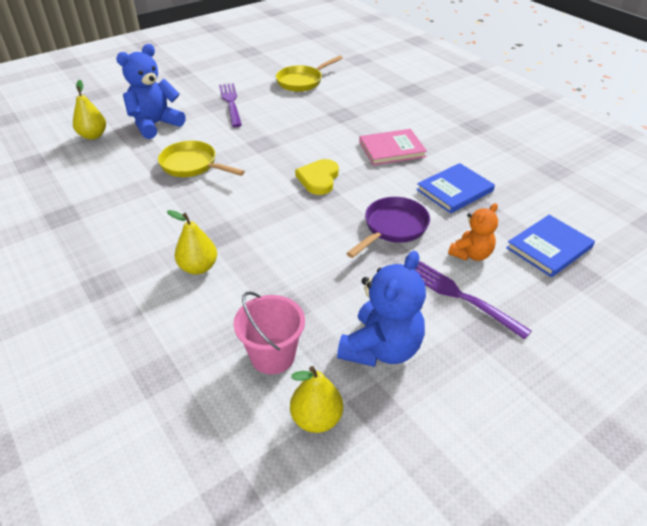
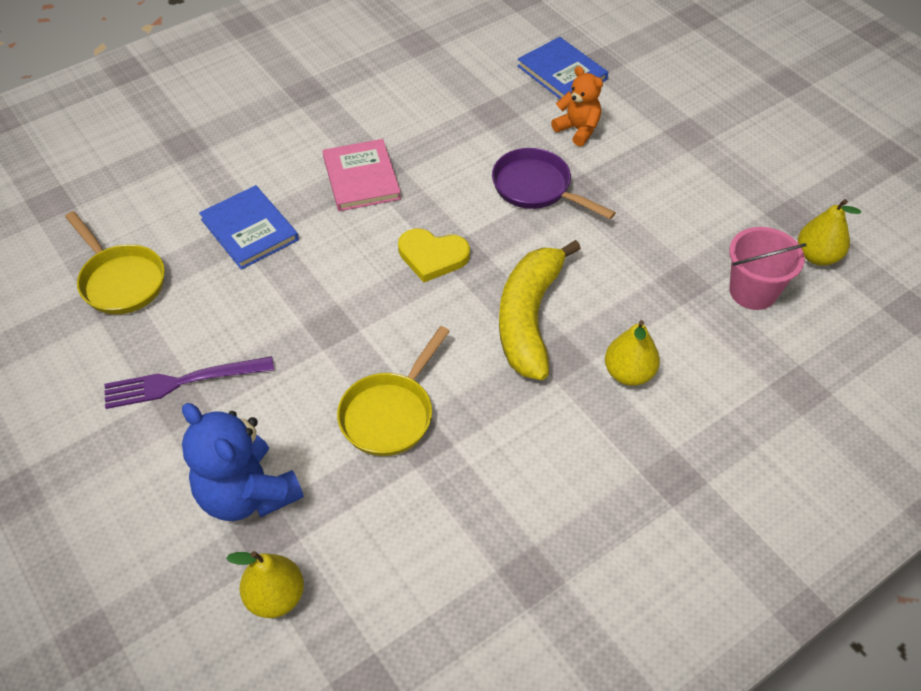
camera: 90 degrees left, 10 degrees up
blue teddy bear [337,251,426,367] -> none
purple fork [415,261,532,340] -> none
blue book [416,163,495,213] -> blue book moved to [199,185,299,270]
none -> yellow banana [499,240,581,380]

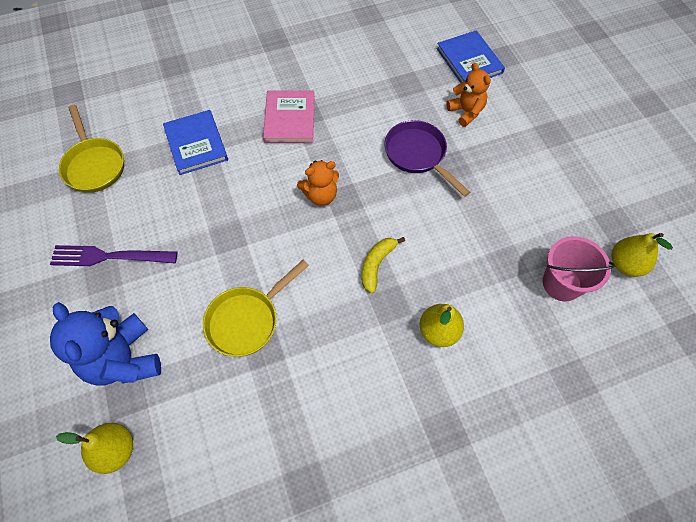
camera: 15 degrees right, 10 degrees up
yellow heart [398,229,470,282] -> orange teddy bear [297,160,339,206]
yellow banana [499,240,581,380] -> yellow banana [362,237,405,294], size x0.50

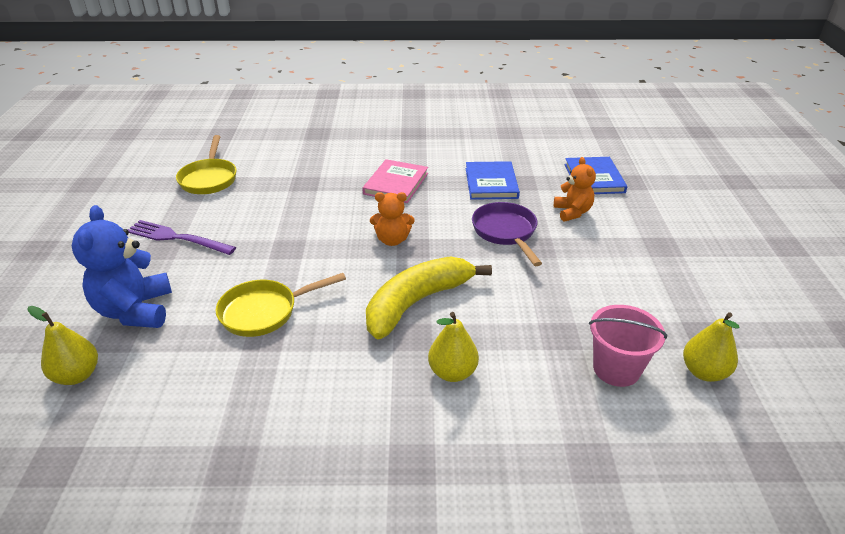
camera: 20 degrees right, 25 degrees down
blue book [163,110,228,175] -> blue book moved to [466,161,520,200]
yellow banana [362,237,405,294] -> yellow banana [366,256,492,339], size x1.99

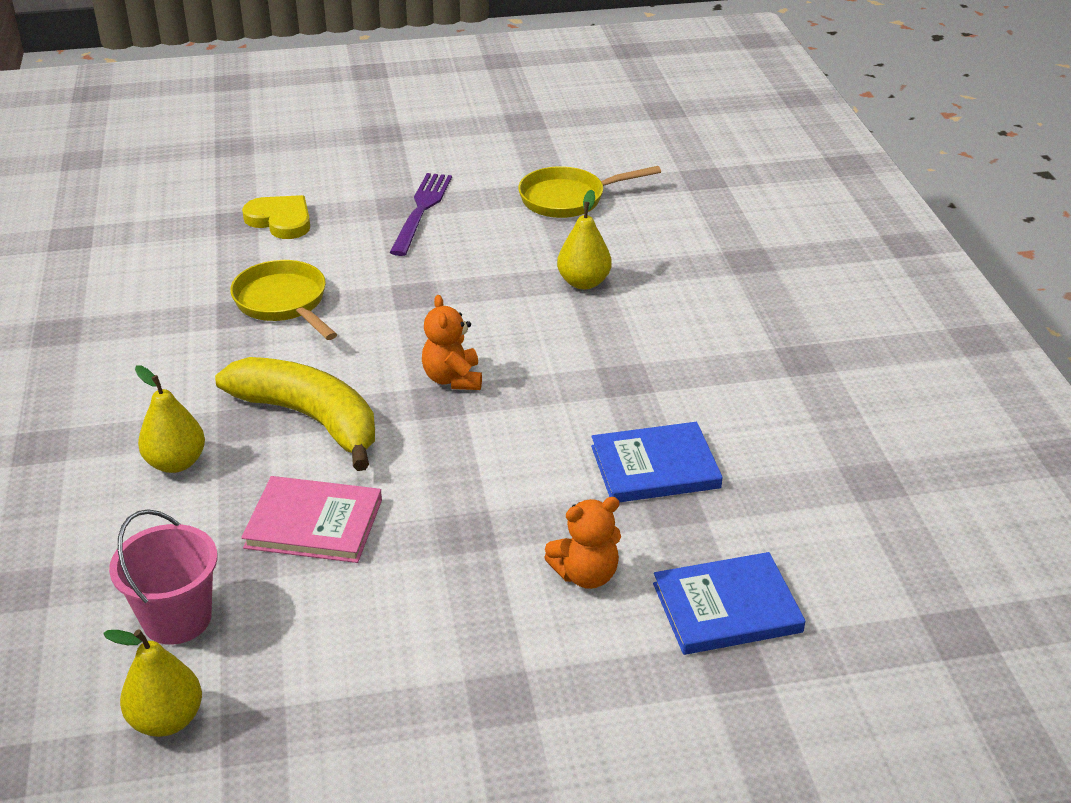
camera: 80 degrees right, 0 degrees up
yellow pear [27,306,98,385] -> yellow pear moved to [557,190,612,289]
blue teddy bear [72,205,172,328] -> yellow heart [242,195,310,239]
pink book [362,159,428,203] -> pink book moved to [241,476,382,563]
purple pan [472,202,542,266] -> none

